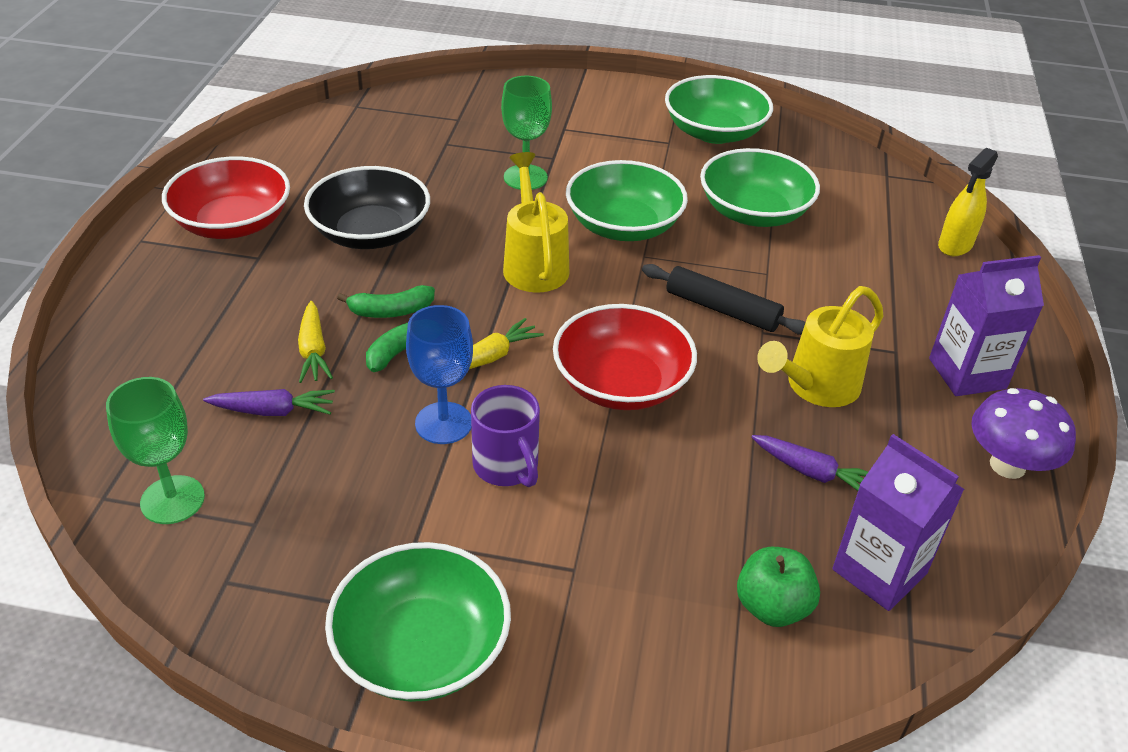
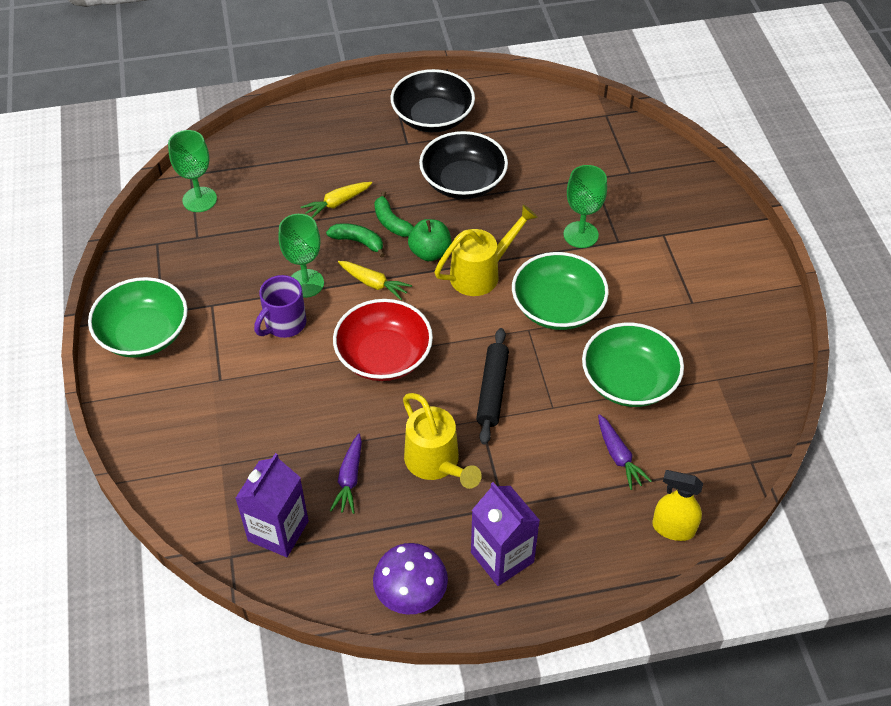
camera: 70 degrees right, 10 degrees up
red bowl [162,156,290,239] -> black bowl [390,69,475,132]
purple carrot [203,389,335,416] -> purple carrot moved to [598,414,652,490]
blue goblet [406,305,473,444] -> green goblet [278,214,324,298]
green bowl [665,75,773,144] -> none
green apple [737,547,820,627] -> green apple moved to [408,219,452,261]
yellow watering can [757,286,883,407] -> yellow watering can turned 150 degrees counterclockwise [403,393,482,489]

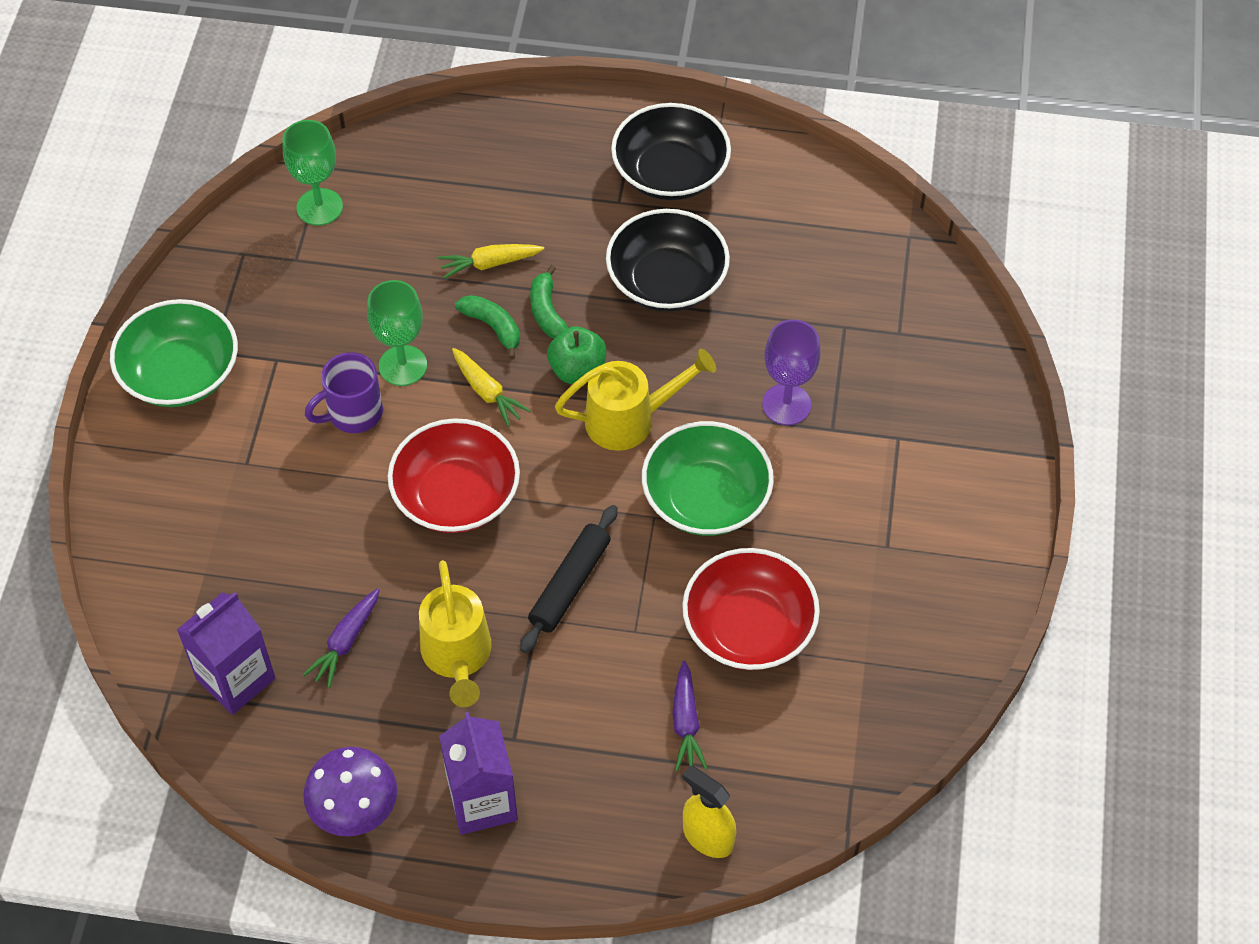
camera: 20 degrees right, 5 degrees up
green goblet [563,165,607,248] -> purple goblet [762,320,820,425]
green bowl [582,323,684,407] -> red bowl [682,548,820,670]

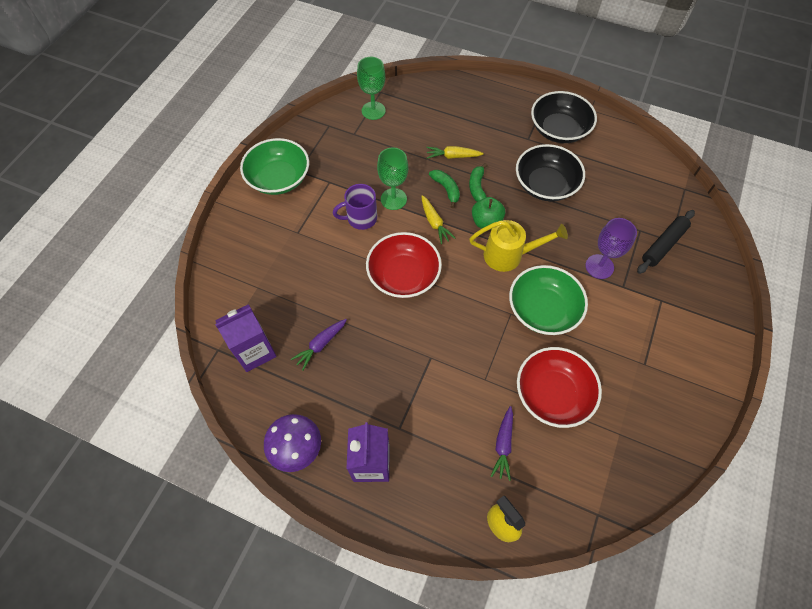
camera: 15 degrees right, 5 degrees up
yellow watering can [419,560,492,707] -> none
black rolling pin [520,505,618,653] -> black rolling pin moved to [637,210,695,274]

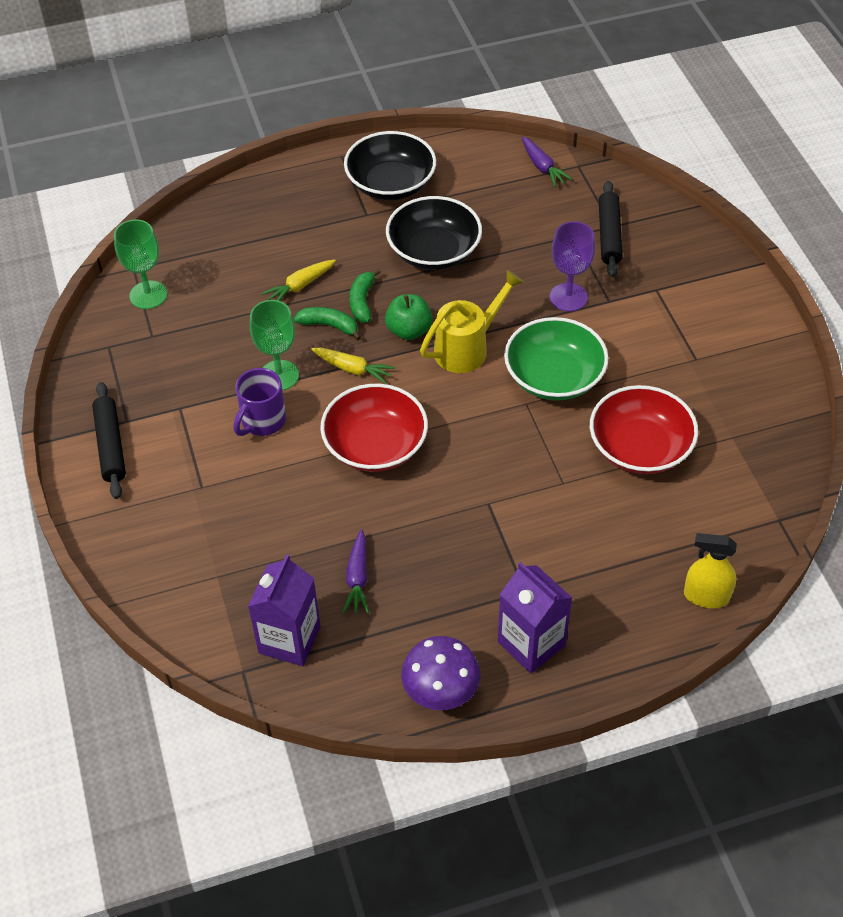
camera: 40 degrees left, 10 degrees down
green bowl [240,138,309,195] -> black rolling pin [92,382,126,499]
green banana [469,163,487,202] -> green banana turned 45 degrees clockwise [349,269,381,322]
purple carrot [491,406,513,481] -> purple carrot moved to [522,136,572,187]

